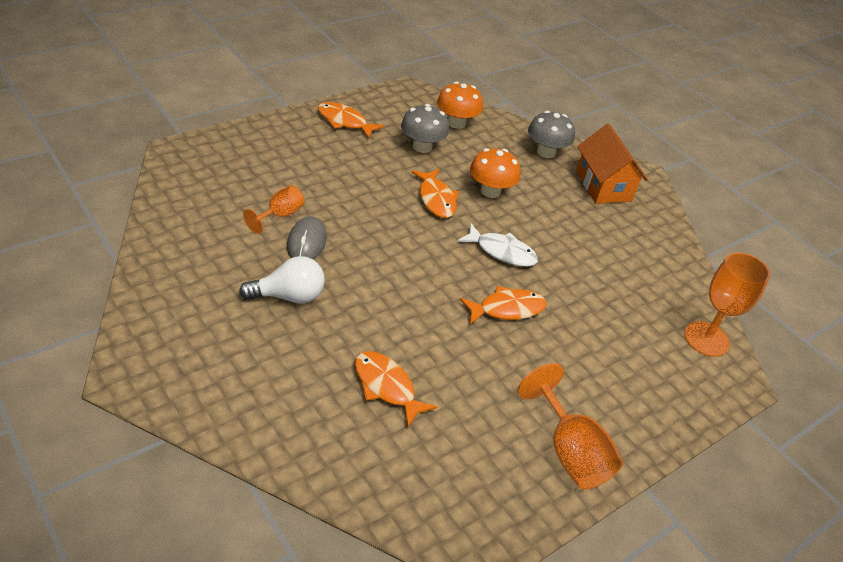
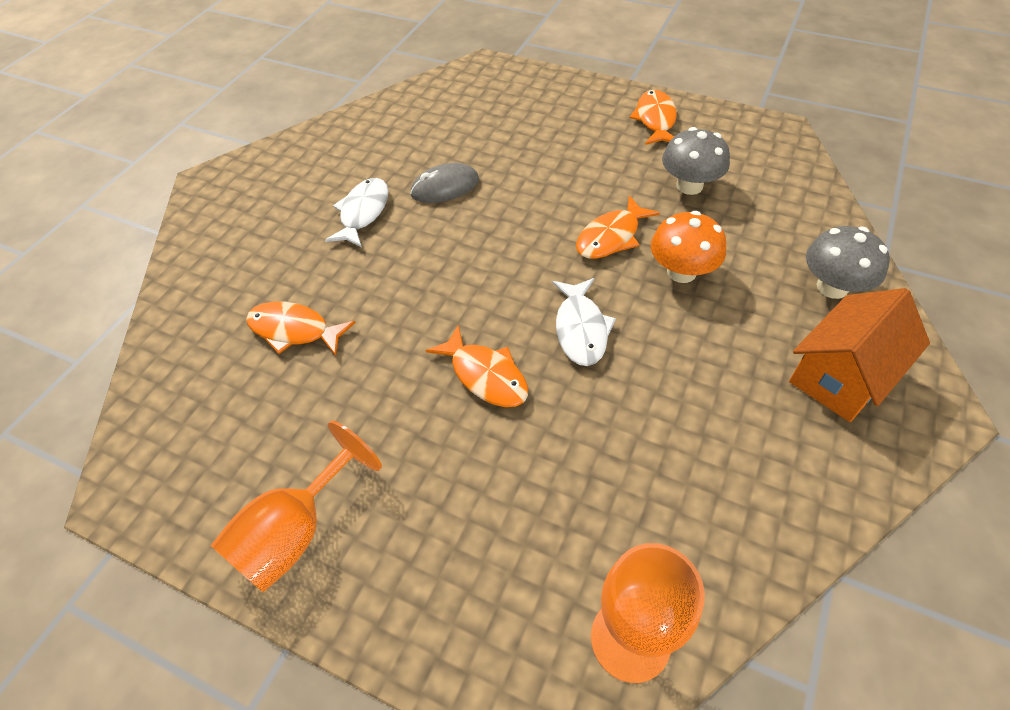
camera: 70 degrees right, 10 degrees up
white light bulb [239,256,325,303] -> white fish [325,178,389,248]
orange goblet [243,185,304,234] -> none
orange fish [355,351,437,427] -> orange fish turned 90 degrees counterclockwise [246,302,356,356]
orange mushroom [437,82,483,129] -> none

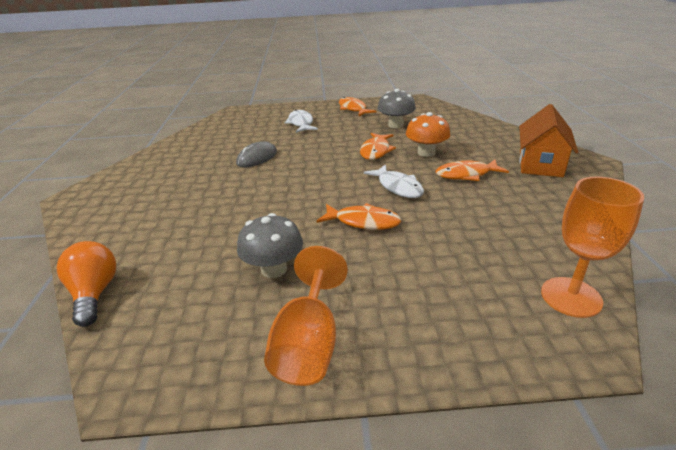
camera: 30 degrees left, 20 degrees down
orange fish [246,302,356,356] -> orange fish moved to [436,160,509,181]
white fish [325,178,389,248] -> white fish moved to [284,110,318,133]
grey mushroom [806,226,890,299] -> grey mushroom moved to [237,213,303,278]
none -> orange light bulb [57,241,116,327]

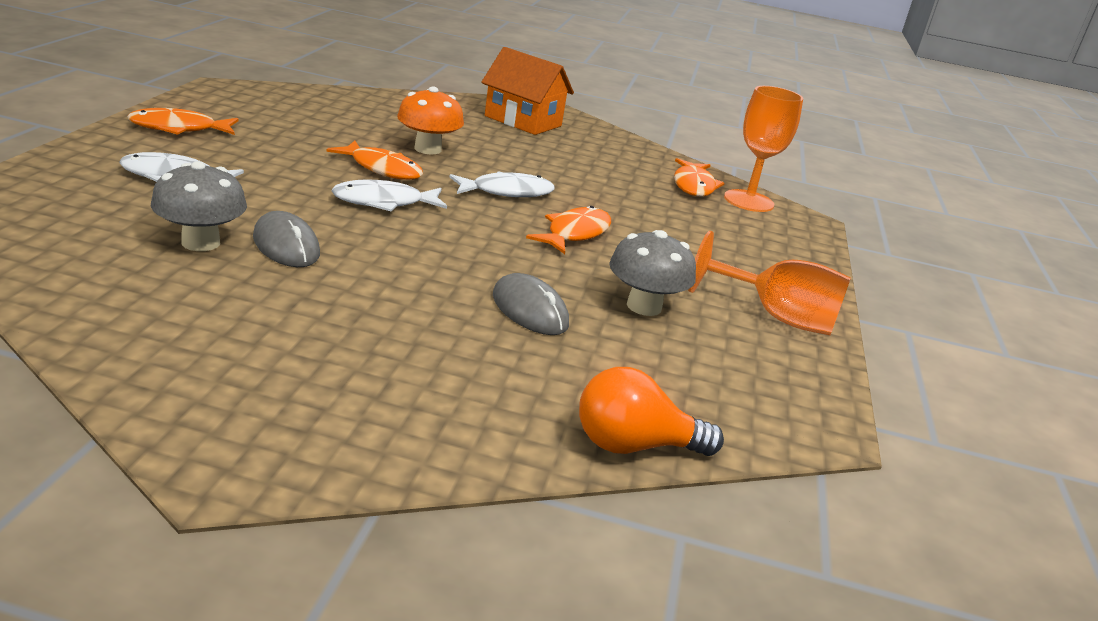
camera: 80 degrees left, 5 degrees down
grey mushroom [377,89,416,128] -> grey mushroom moved to [151,161,247,251]
orange fish [436,160,509,181] -> orange fish moved to [674,158,725,197]
none -> white fish [331,179,447,212]
none -> grey mouse [493,273,569,335]

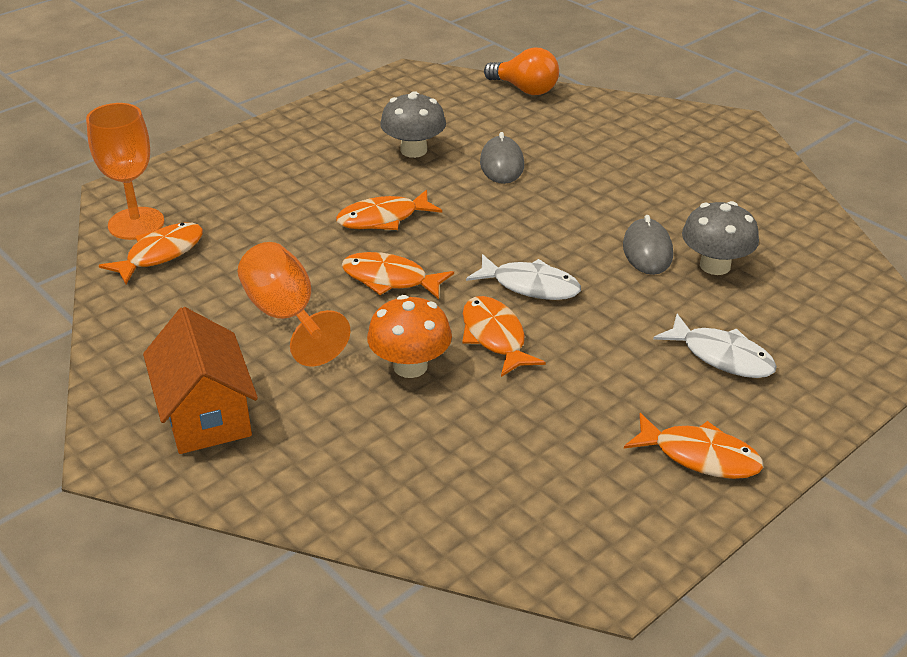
camera: 140 degrees left, 10 degrees up
white fish [449,171,555,197] -> orange fish [342,252,454,299]
orange goblet [688,231,851,335] -> orange goblet moved to [238,242,351,366]

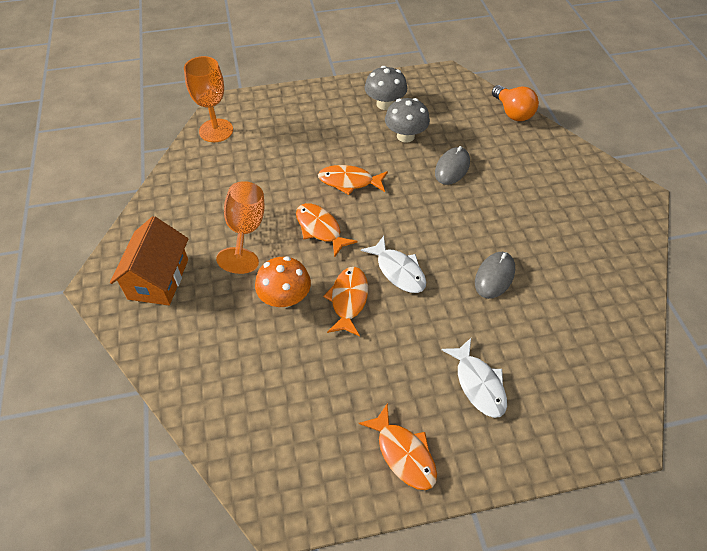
camera: 30 degrees right, 15 degrees up
orange fish [99,222,203,284] -> none
grey mushroom [682,201,759,275] -> grey mushroom moved to [364,66,407,110]

